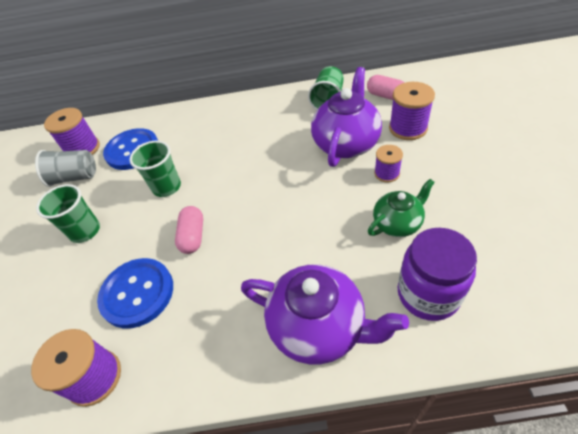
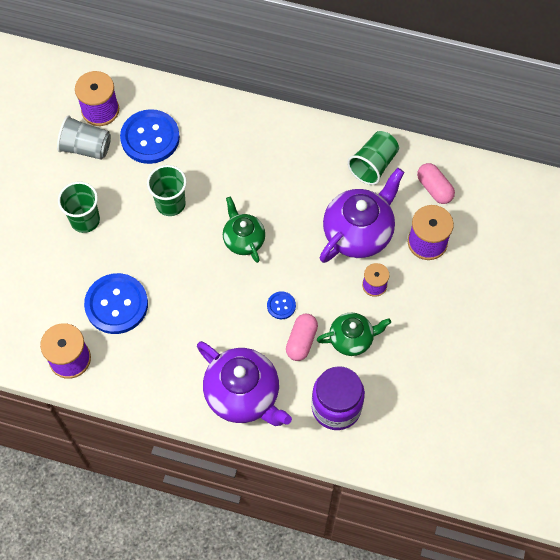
camera: 15 degrees right, 15 degrees up
pink capsule [175,206,203,254] -> pink capsule moved to [286,314,318,361]
none -> green teapot [223,197,265,263]
none -> blue button [267,291,296,319]

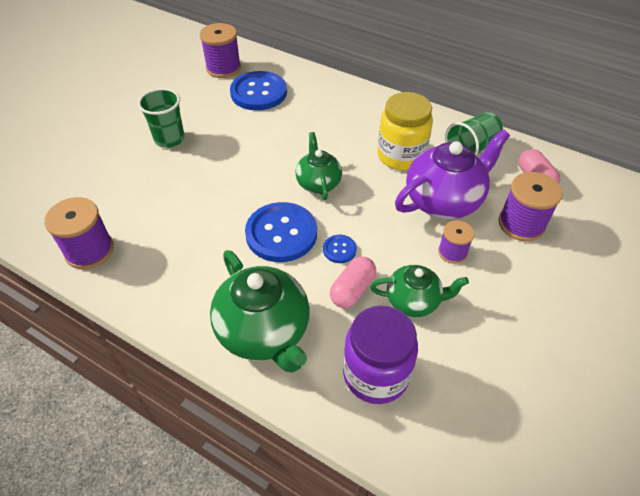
camera: 15 degrees right, 15 degrees down
grey cup [57,115,111,160] -> none
blue button [84,273,148,334] -> blue button moved to [245,202,317,262]
green cup [147,165,187,216] -> none
purple teapot [197,341,292,426] -> green teapot [210,250,310,373]
none -> yellow jar [377,92,433,170]

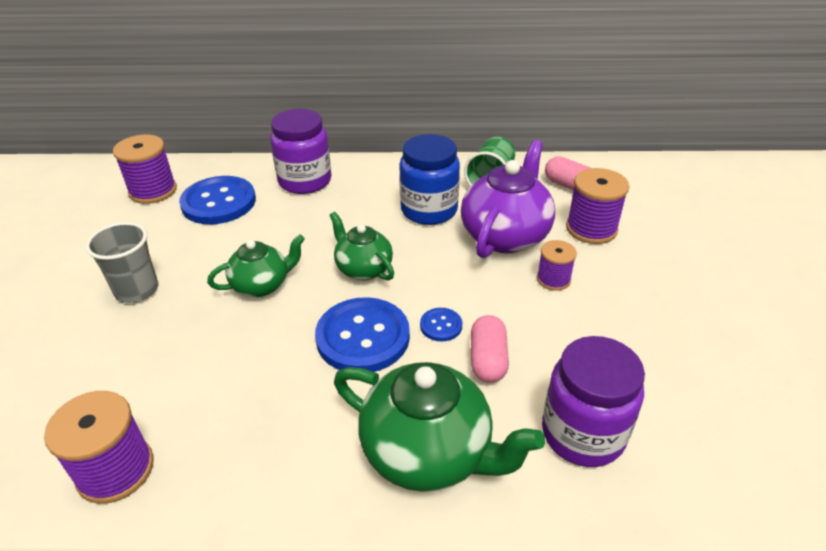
camera: 30 degrees left, 10 degrees down
green cup [138,88,185,148] -> grey cup [85,222,158,303]
green teapot [370,265,469,317] -> green teapot moved to [207,235,305,297]
yellow jar [377,92,433,170] -> blue jar [399,134,460,225]
none -> purple jar [270,109,331,194]

